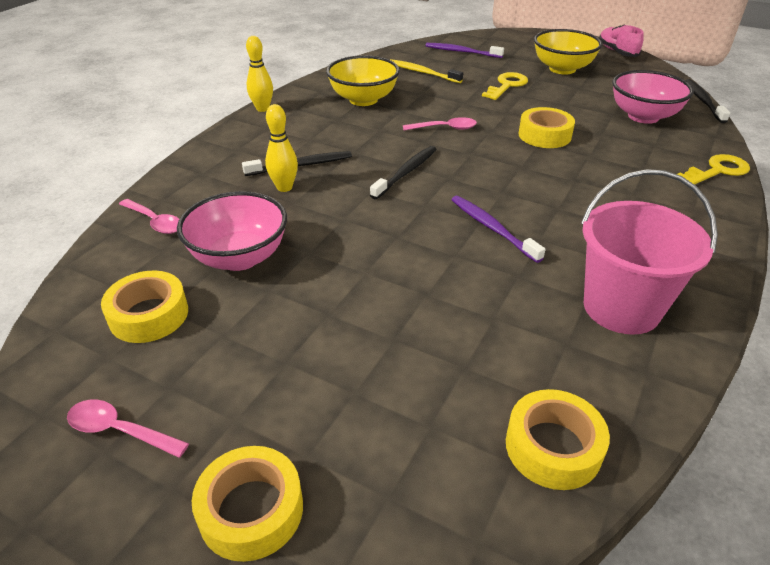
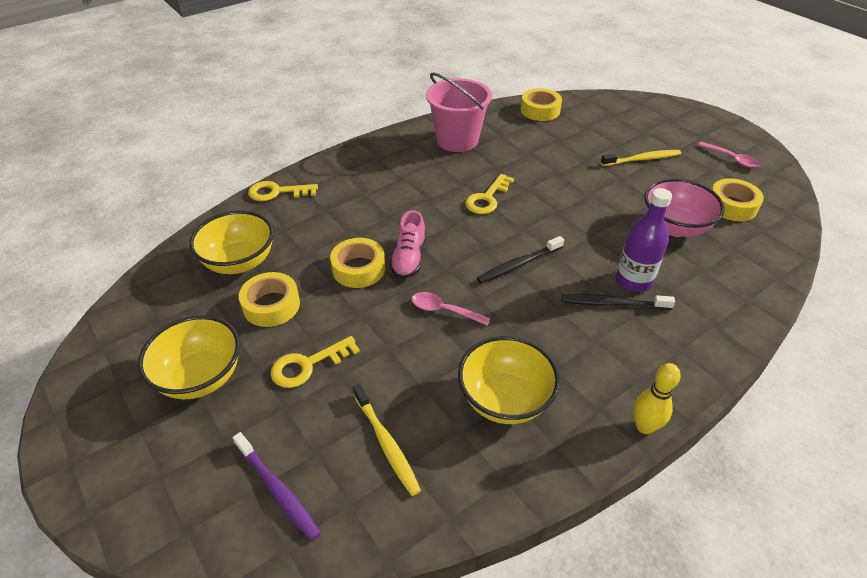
camera: 155 degrees left, 5 degrees up
pink spoon [119,199,179,234] -> none
yellow tape [192,446,303,562] -> yellow tape moved to [239,272,300,327]
yellow bowling pin [265,104,298,192] -> purple bottle [616,188,672,292]
purple toothbrush [451,196,546,263] -> yellow key [465,174,514,214]
pink shoe [599,25,643,57] -> pink shoe moved to [390,210,426,279]
pink bowl [612,70,694,124] -> yellow bowl [189,211,274,274]
black toothbrush [685,79,730,123] -> none
none -> yellow toothbrush [601,150,681,166]

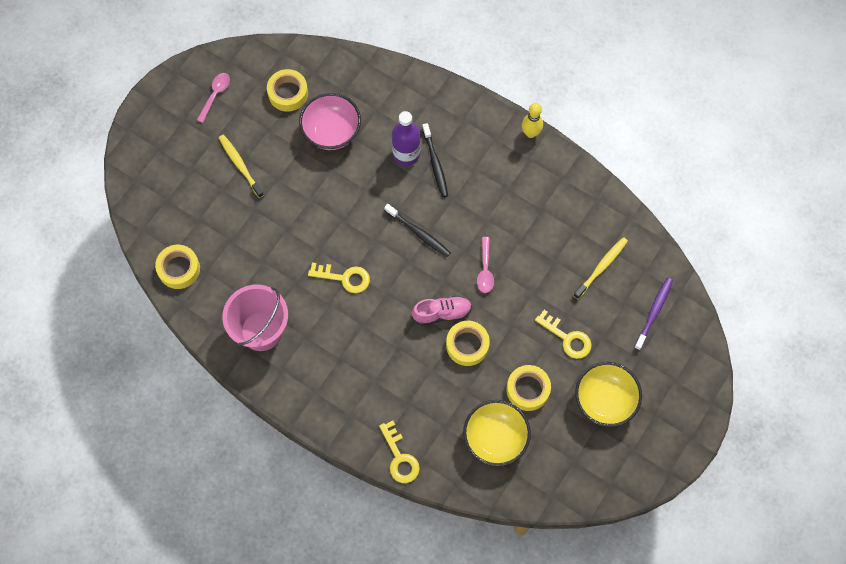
camera: 110 degrees left, 25 degrees up
yellow bowl [458,336,560,424] -> none

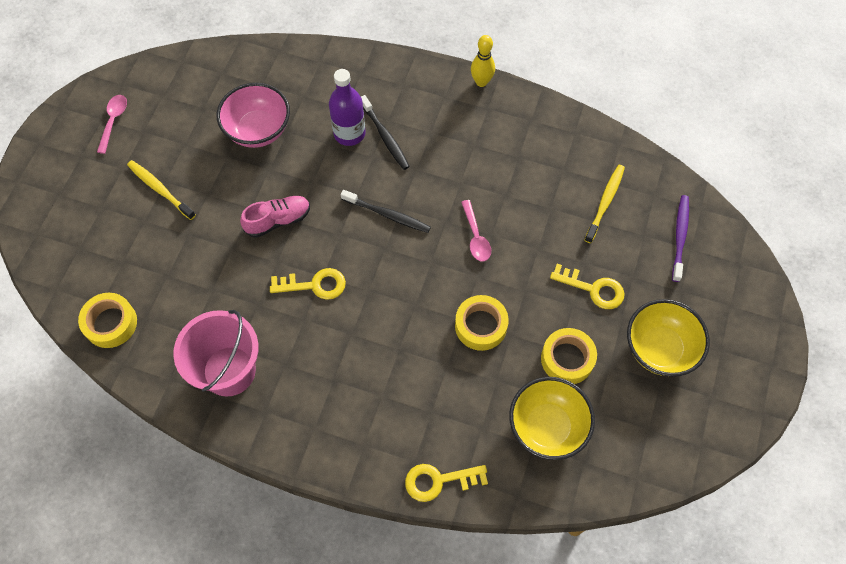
camera: 15 degrees left, 5 degrees down
yellow tape [267,69,308,112] -> none
yellow key [379,421,420,483] -> yellow key turned 120 degrees clockwise [405,464,488,502]
pink shoe [412,296,472,325] -> pink shoe moved to [240,196,310,238]

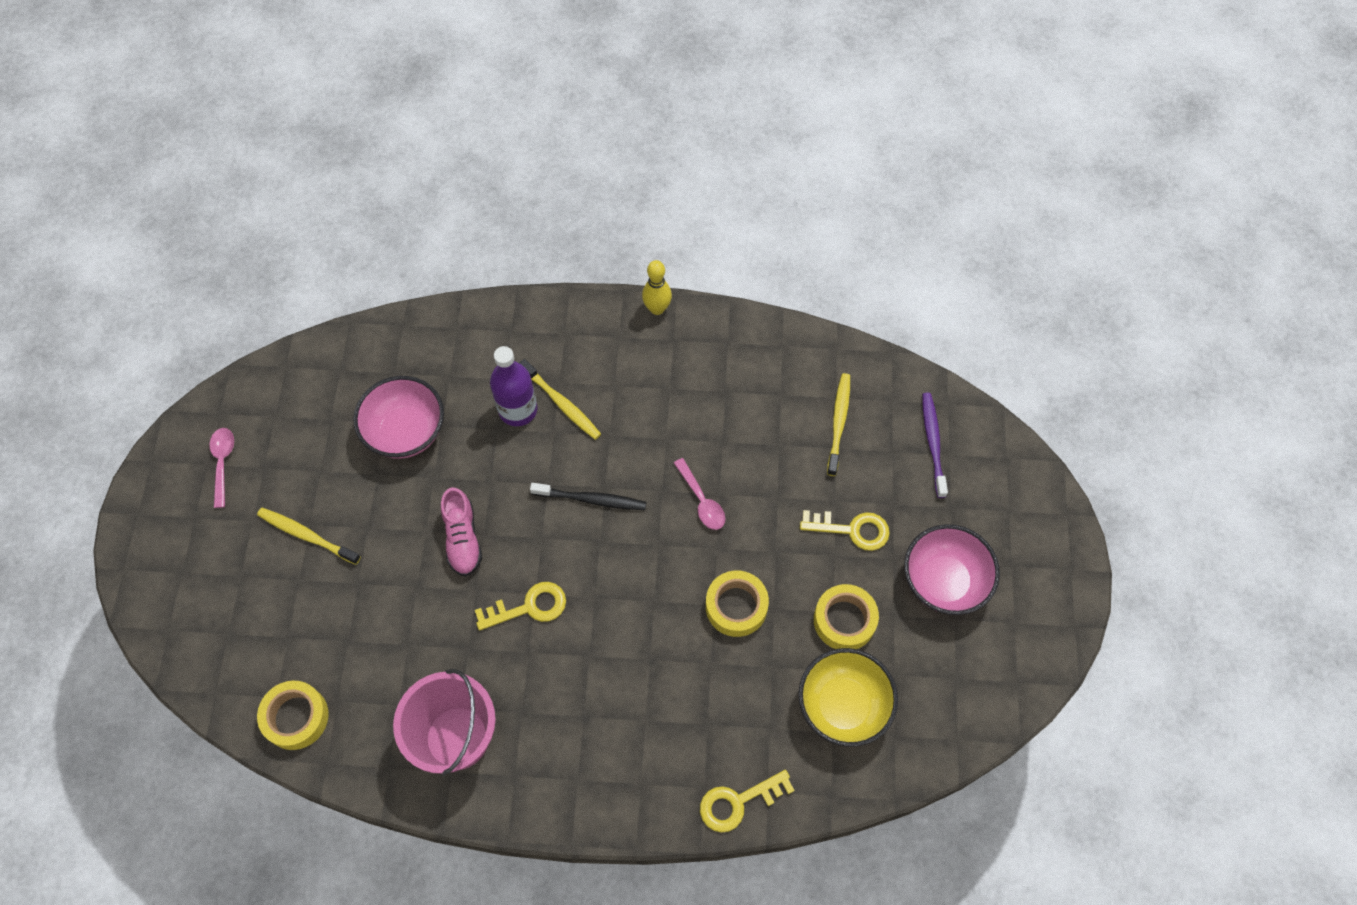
camera: 15 degrees left, 0 degrees up
pink shoe [240,196,310,238] -> pink shoe turned 120 degrees clockwise [441,488,482,577]
black toothbrush [361,95,410,170] -> yellow toothbrush [520,359,601,440]
yellow bowl [627,299,710,377] -> pink bowl [904,524,1000,615]

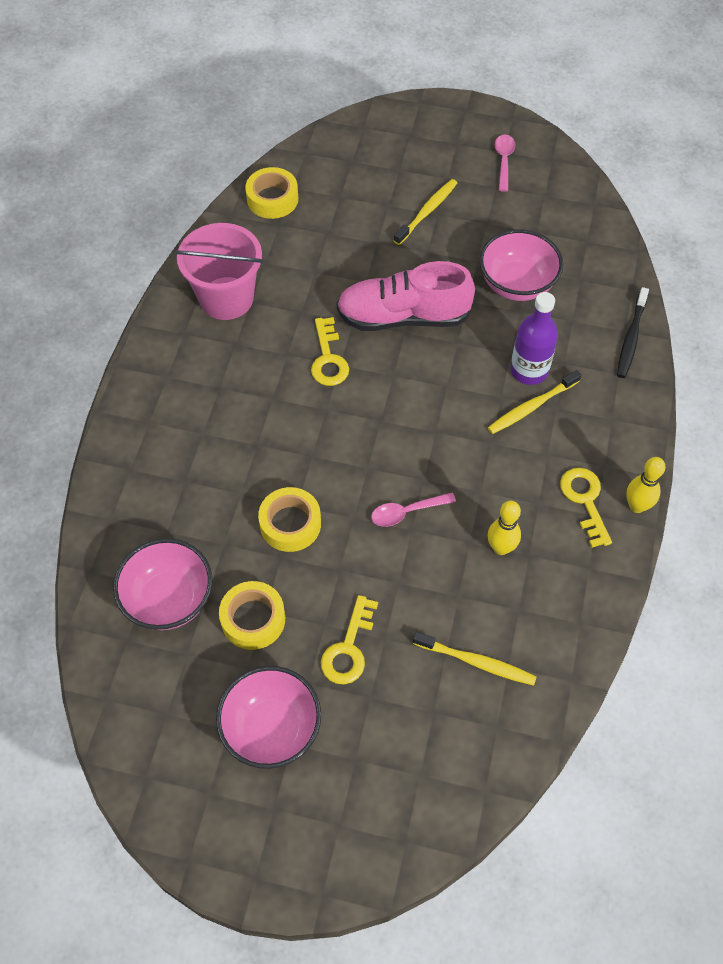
camera: 100 degrees right, 5 degrees down
pink spoon [209,428,234,508] -> pink spoon turned 90 degrees counterclockwise [495,134,516,192]
pink shoe [441,488,482,577] -> pink shoe [337,261,475,331], size x1.71
black toothbrush [530,483,646,510] -> black toothbrush moved to [617,287,649,378]
yellow key [700,770,795,833] -> yellow key moved to [560,468,612,548]
yellow bowl [798,648,898,747] -> pink bowl [113,538,212,630]
purple toothbrush [922,393,948,498] -> none
none -> yellow bowling pin [488,501,521,555]

